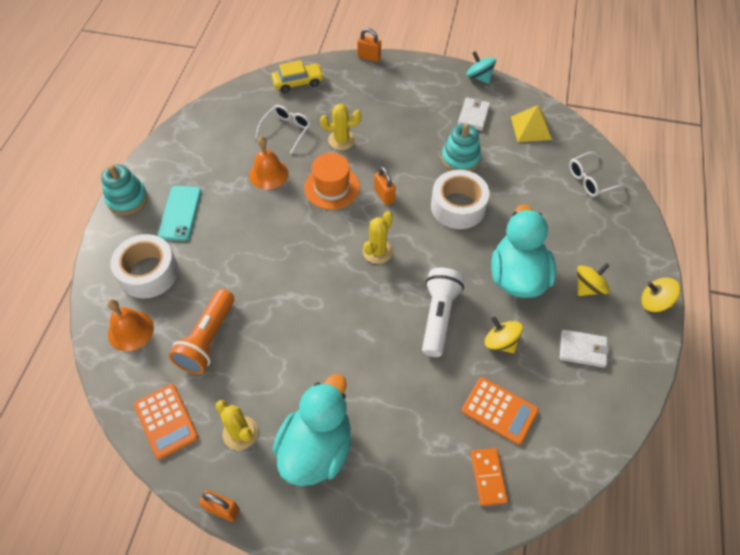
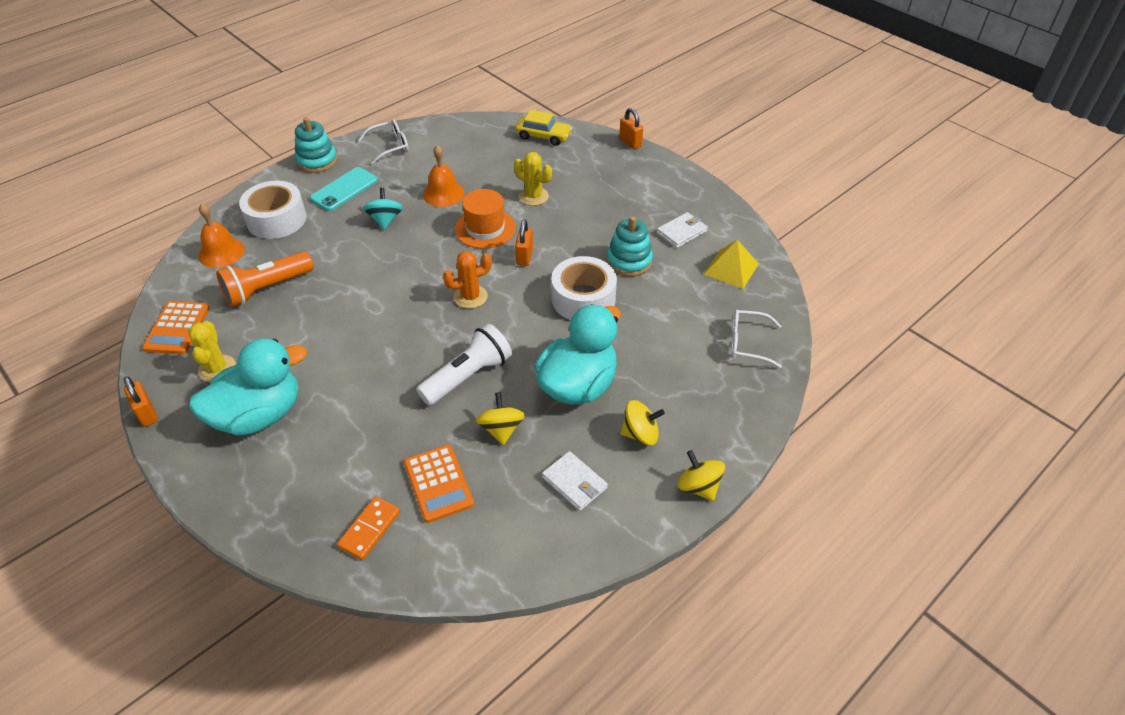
camera: 35 degrees right, 10 degrees down
white glasses [255,105,311,154] -> white glasses moved to [358,119,408,165]
yellow cactus [363,211,393,264] -> orange cactus [443,251,492,309]
turquoise spinning top [467,51,496,84] -> turquoise spinning top moved to [363,187,403,229]

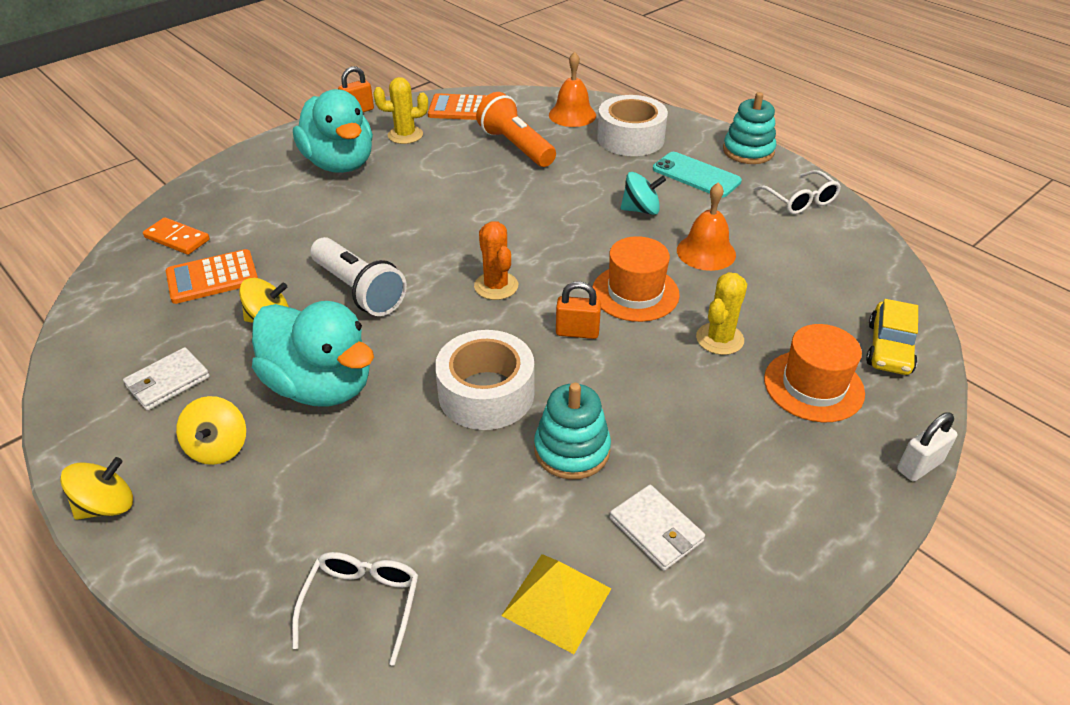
camera: 90 degrees right, 5 degrees down
orange padlock [619,108,643,149] -> white padlock [897,412,957,482]
none -> orange hat [764,324,865,422]

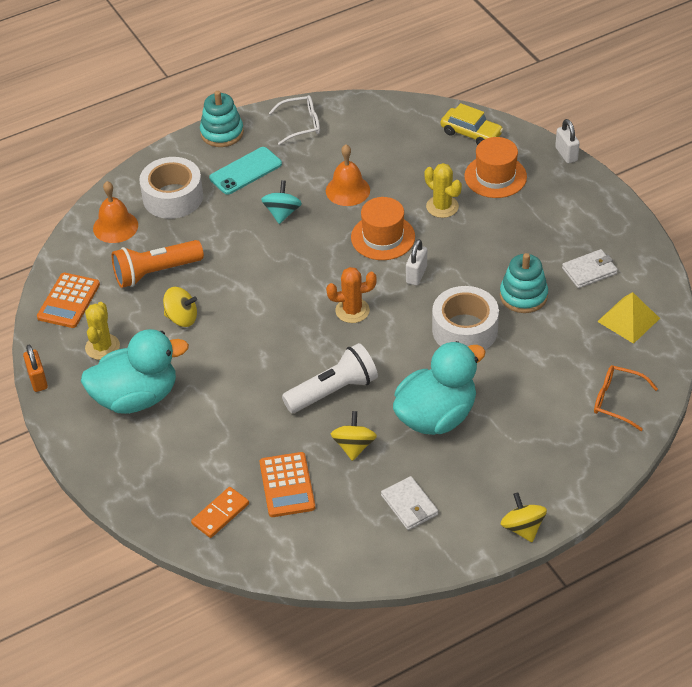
camera: 75 degrees left, 5 degrees up
yellow spinning top [176,396,246,465] -> yellow spinning top moved to [163,287,197,327]
white glasses [292,552,418,666] -> orange glasses [594,365,658,431]
orange padlock [556,281,601,339] -> white padlock [406,239,427,286]

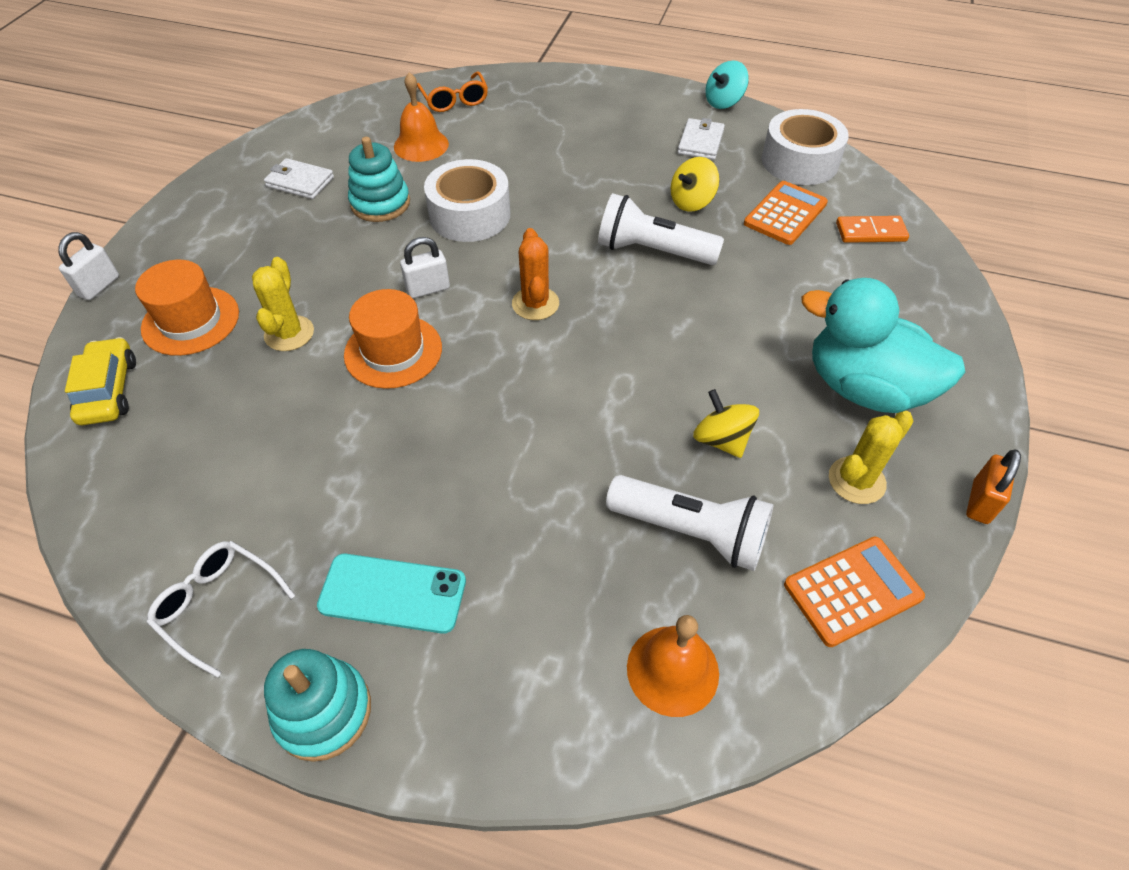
camera: 135 degrees left, 5 degrees up
orange flashlight [112,240,204,288] -> white flashlight [606,475,773,571]
white tape [139,157,203,219] -> white tape moved to [762,109,849,185]
turquoise spinning top [261,180,302,224] -> turquoise spinning top moved to [706,60,749,109]
orange bell [326,144,370,206] -> orange bell moved to [394,72,449,162]
orange cactus [326,267,377,323] -> orange cactus turned 45 degrees clockwise [512,228,559,320]
turquoise duck [393,341,486,435] -> none
yellow spinning top [501,492,547,542] -> none
yellow pyramid [597,292,660,344] -> none

